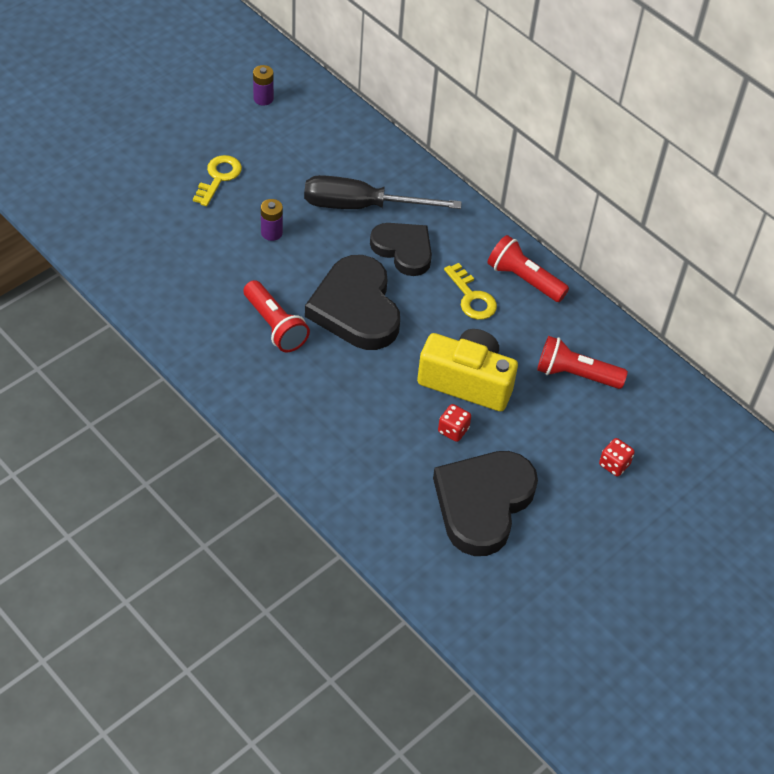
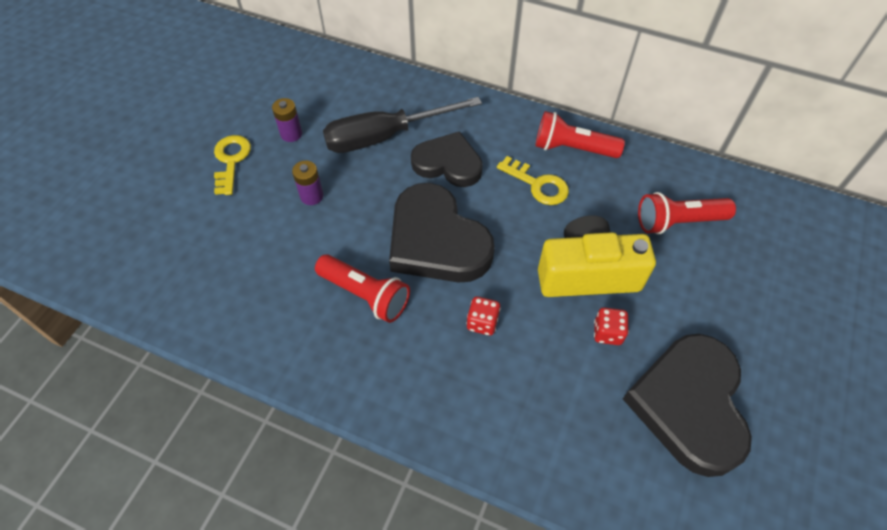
camera: 20 degrees left, 5 degrees up
purple battery [253,65,274,106] -> purple battery moved to [272,98,302,142]
red dice [599,438,635,476] -> red dice moved to [466,296,501,336]

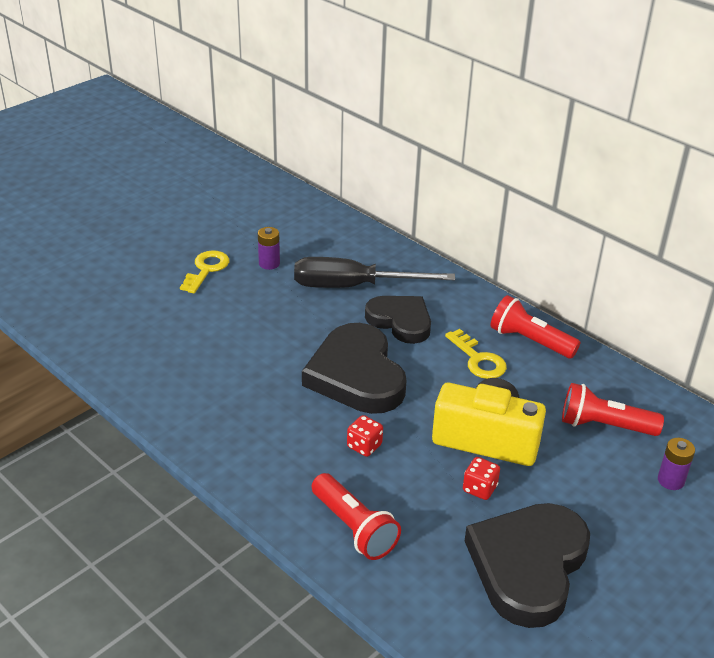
camera: 20 degrees right, 20 degrees down
purple battery [292,161,323,205] -> purple battery moved to [658,438,695,490]
red flashlight [315,254,410,323] -> red flashlight moved to [312,473,401,560]

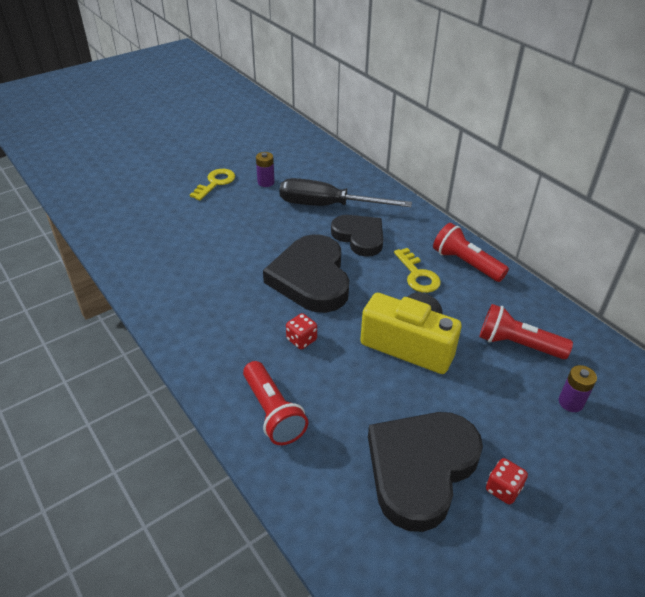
camera: 10 degrees right, 5 degrees up
red dice [463,457,500,500] -> red dice moved to [486,458,528,505]

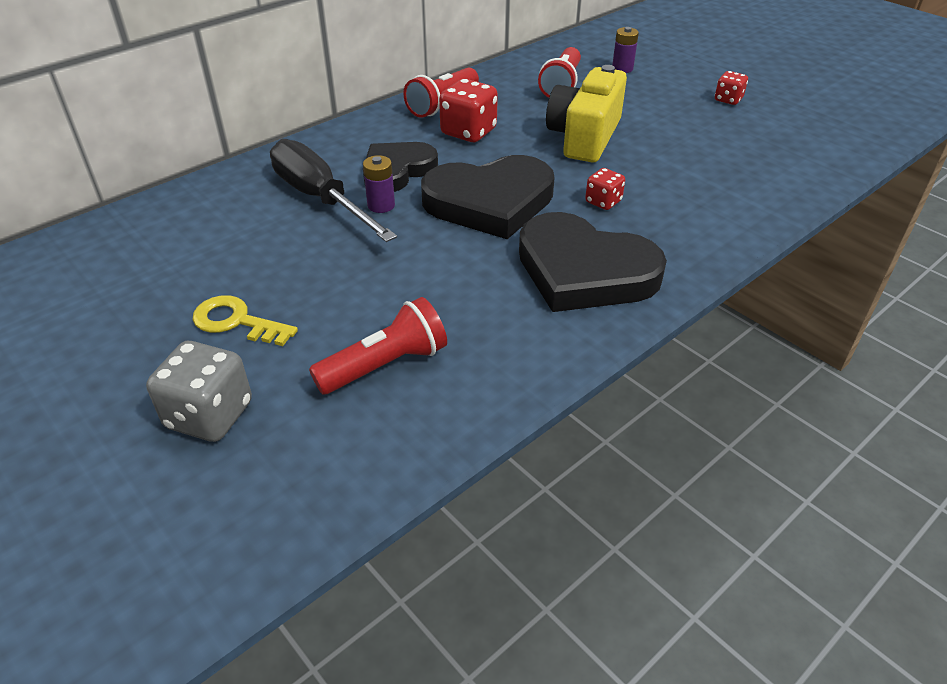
camera: 95 degrees left, 0 degrees up
red flashlight [243,361,308,445] -> red flashlight moved to [309,297,447,394]
purple battery [256,152,275,187] -> purple battery moved to [363,155,395,213]
black screwdriver [279,178,412,207] -> black screwdriver turned 135 degrees clockwise [270,139,397,242]
black heart [368,412,483,532] -> black heart moved to [519,212,667,312]
yellow key [394,248,441,293] -> red dice [439,79,498,142]
none -> grey dice [146,341,252,442]

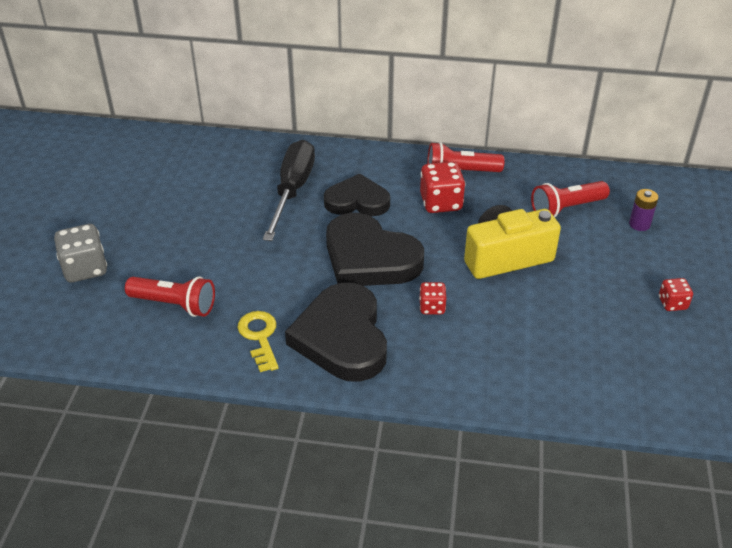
camera: 50 degrees right, 0 degrees up
yellow key [192,295,298,346] -> yellow key moved to [237,311,279,372]
purple battery [363,155,395,213] -> none

